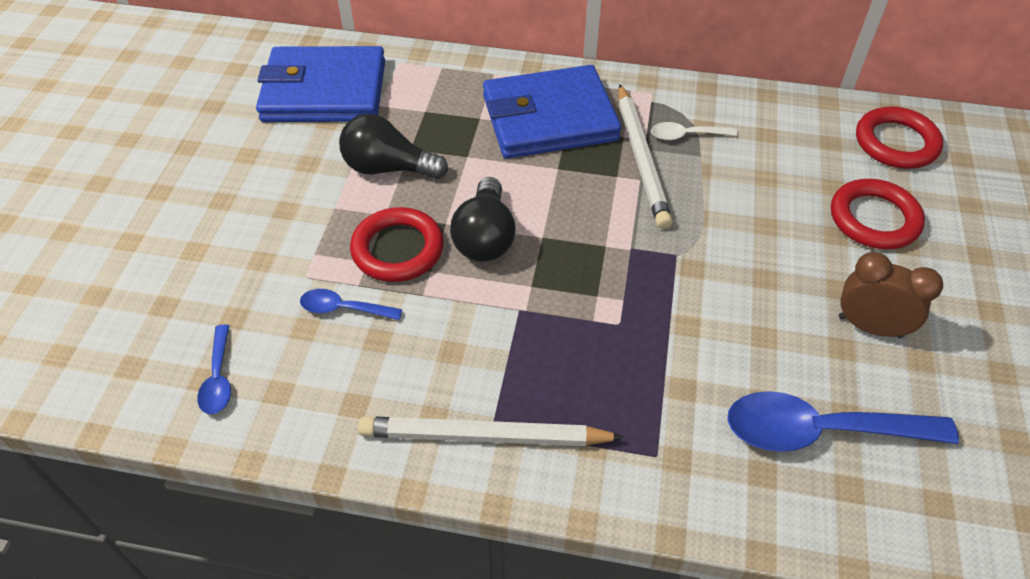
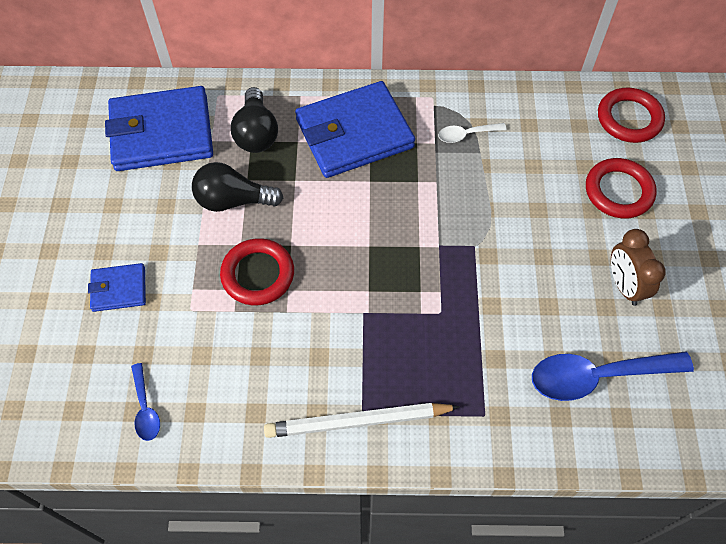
camera: 10 degrees left, 10 degrees up
blue spoon [300,289,402,320] -> none
black light bulb [450,177,516,262] -> black light bulb moved to [231,87,278,153]
white pencil [618,84,673,229] -> none
brown clock [839,252,943,339] -> brown clock turned 120 degrees counterclockwise [611,229,666,306]
none -> blue wallet [88,263,146,312]

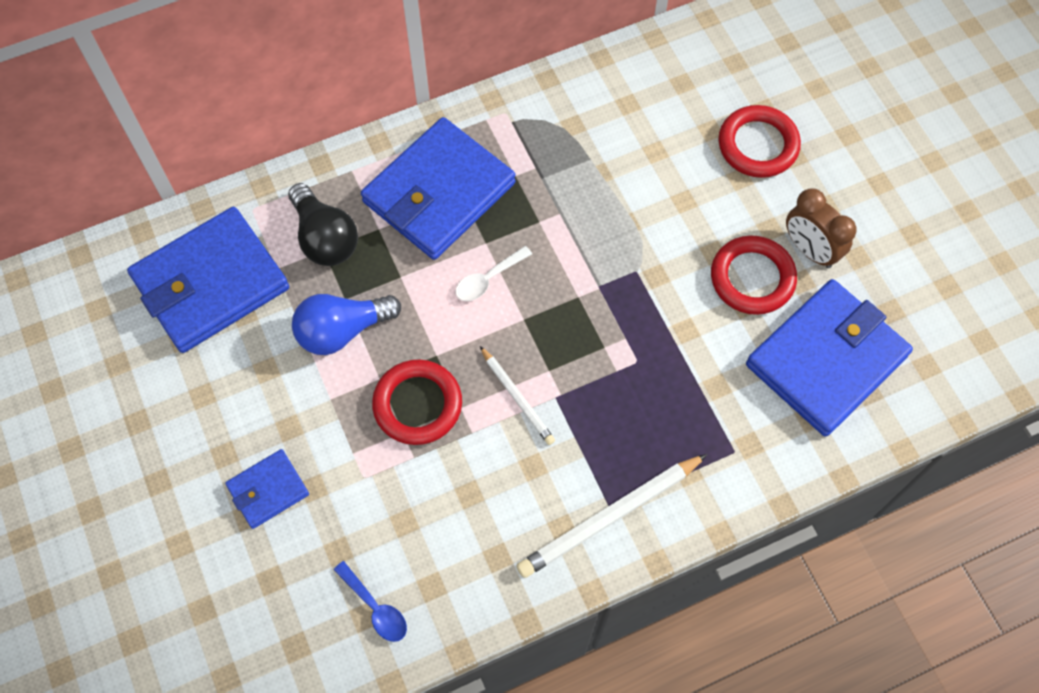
camera: 25 degrees left, 5 degrees up
black light bulb [192,162,283,212] -> blue light bulb [292,294,401,355]
white spoon [438,123,507,143] -> white spoon moved to [455,246,532,301]
blue spoon [532,351,694,401] -> blue wallet [746,279,913,437]
red ring [598,88,665,143] -> red ring moved to [711,235,797,315]
none -> white pencil [480,346,555,445]

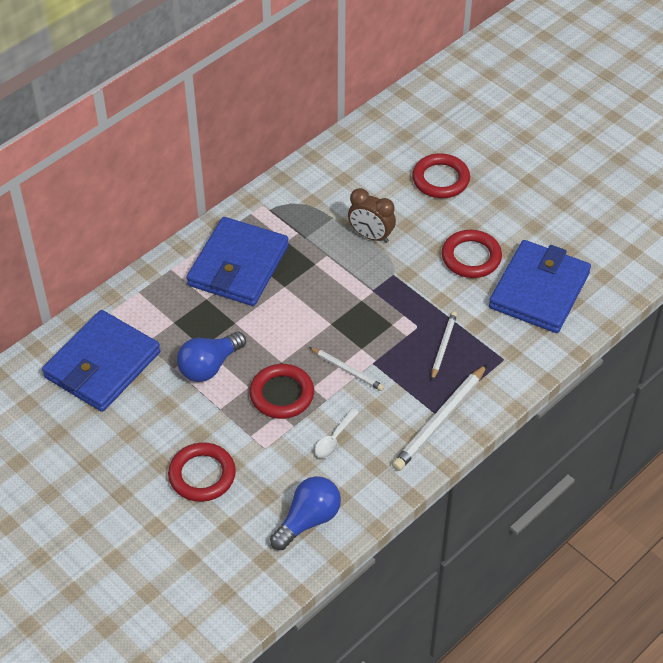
camera: 20 degrees left, 15 degrees down
blue wallet [225,449,309,529] -> red ring [168,442,236,502]
black light bulb [288,183,358,266] -> none
blue spoon [334,561,407,642] -> blue light bulb [270,476,341,550]
white spoon [455,246,532,301] -> white spoon moved to [315,408,359,458]
brown clock [786,188,857,268] -> brown clock moved to [348,188,396,243]
none -> white pencil [431,311,457,380]

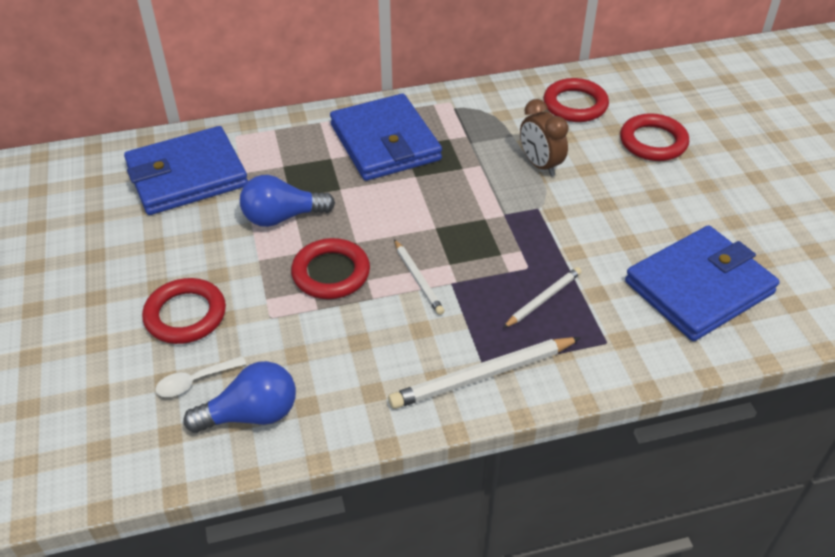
camera: 30 degrees right, 5 degrees down
blue wallet [187,217,289,306] -> blue wallet turned 75 degrees counterclockwise [330,94,442,181]
white spoon [315,408,359,458] -> white spoon moved to [155,356,246,397]
red ring [442,230,502,278] -> red ring moved to [544,78,609,122]

